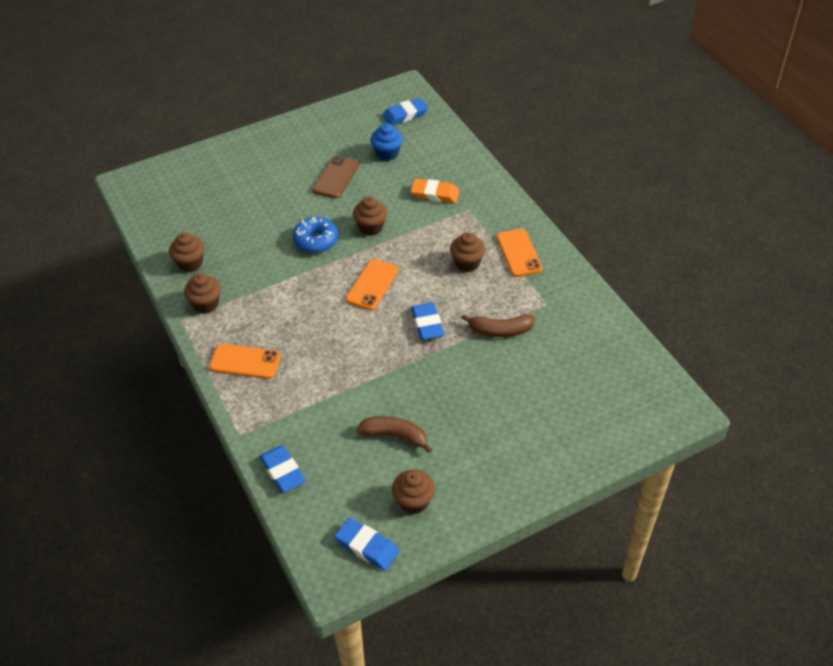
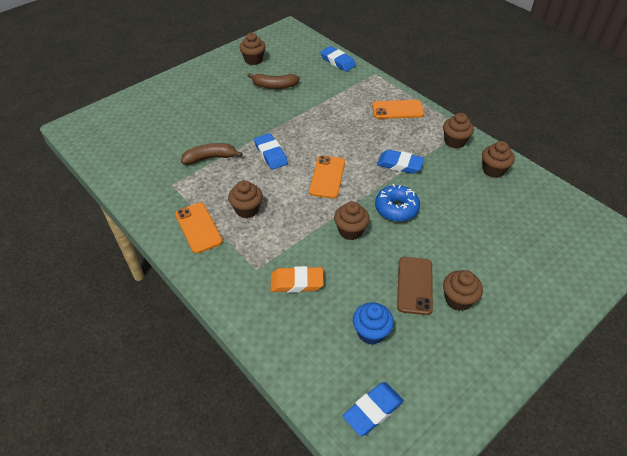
camera: 165 degrees right, 0 degrees up
blue eraser [335,518,399,571] -> blue eraser moved to [377,150,424,174]
none -> brown cupcake [443,270,483,311]

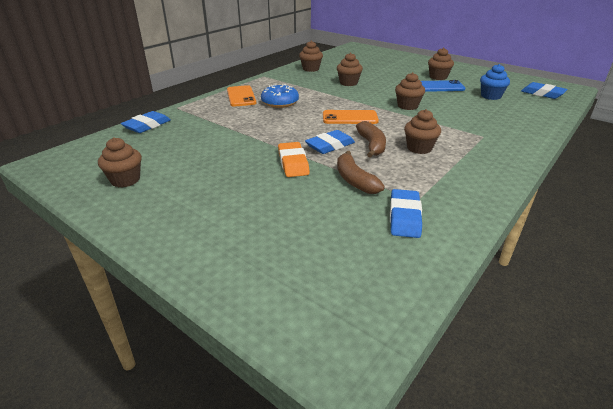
camera: 100 degrees left, 15 degrees down
orange phone [175,203,223,254] -> none
brown banana [247,73,300,89] -> brown banana moved to [356,121,386,158]
orange eraser [271,266,324,293] -> orange eraser moved to [278,142,310,177]
blue donut [375,184,420,222] -> blue donut moved to [261,84,299,108]
blue eraser [377,150,424,174] -> blue eraser moved to [390,189,422,238]
brown phone [397,257,433,315] -> blue phone [421,80,465,92]
brown cupcake [443,113,474,148] -> brown cupcake moved to [337,53,363,86]

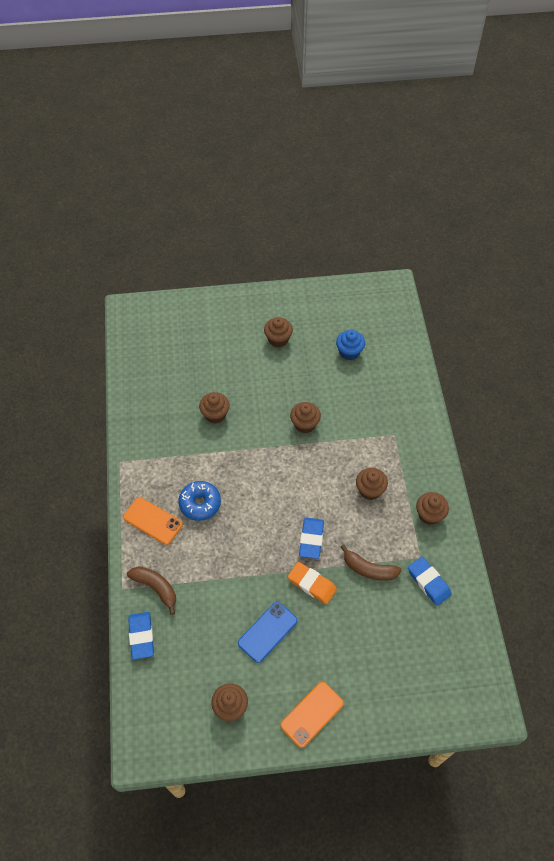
camera: 45 degrees left, 25 degrees up
brown cupcake [299,41,323,72] -> brown cupcake moved to [416,492,449,525]
orange phone [323,110,379,124] -> orange phone moved to [280,682,344,748]
brown banana [356,121,386,158] -> brown banana moved to [127,566,176,615]
blue phone [421,80,465,92] -> blue phone moved to [238,602,297,663]
blue eraser [521,82,568,99] -> none

